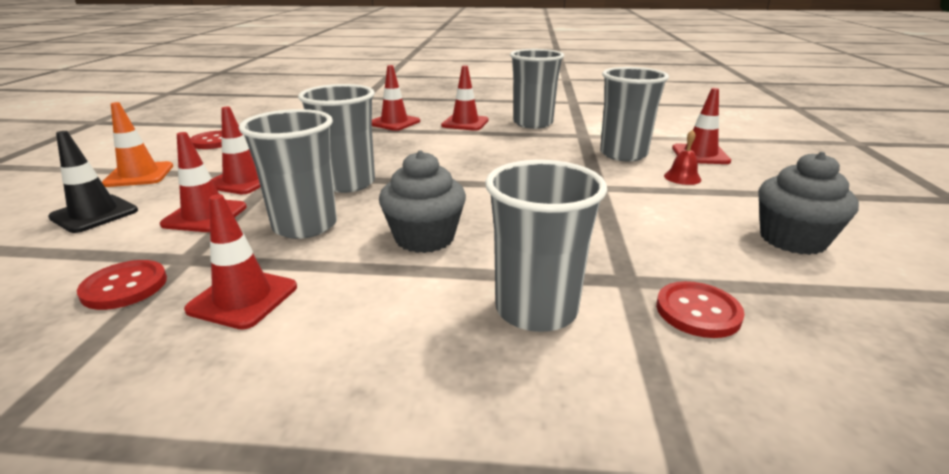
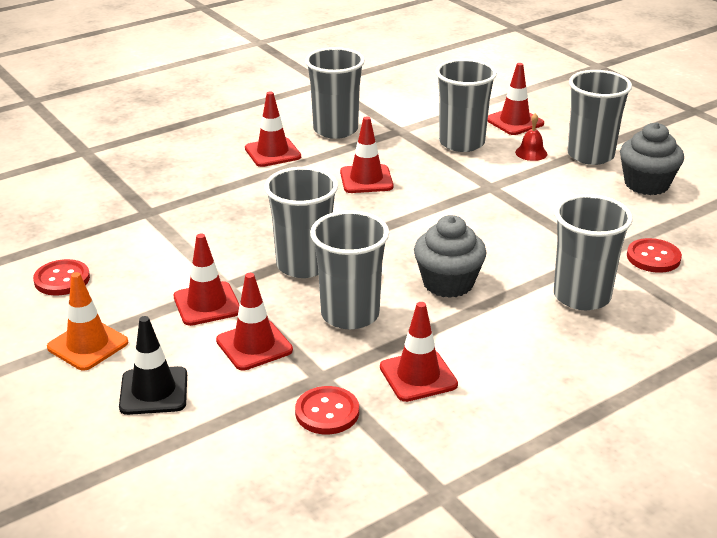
camera: 40 degrees left, 5 degrees up
red traffic cone [372,65,420,131] -> red traffic cone moved to [340,116,393,193]
none -> grey cup [567,70,632,165]

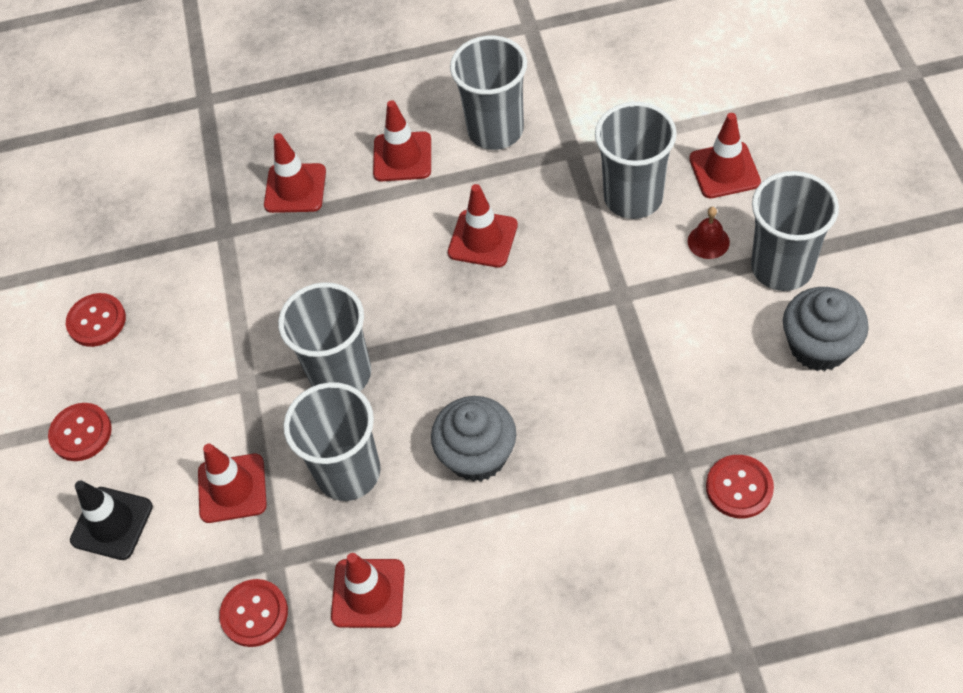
camera: 30 degrees right, 25 degrees up
orange traffic cone [47,272,128,371] -> red button [48,403,112,461]
red traffic cone [174,234,239,326] -> red traffic cone moved to [264,133,326,213]
grey cup [554,194,633,310] -> none

